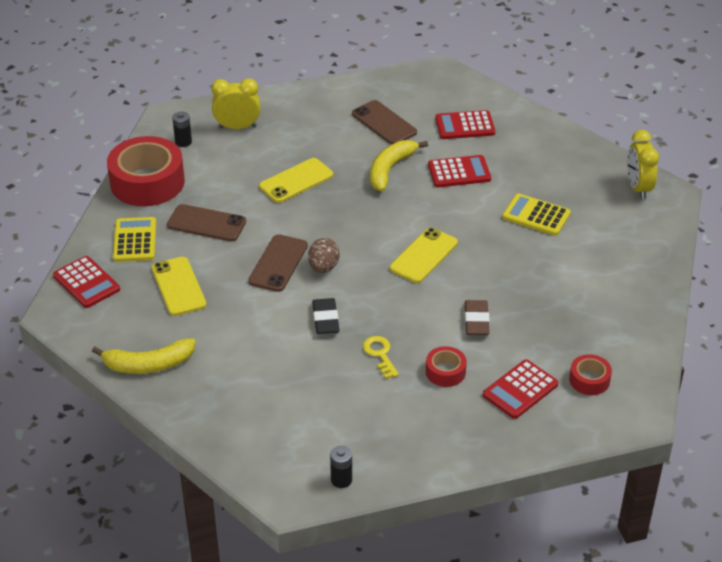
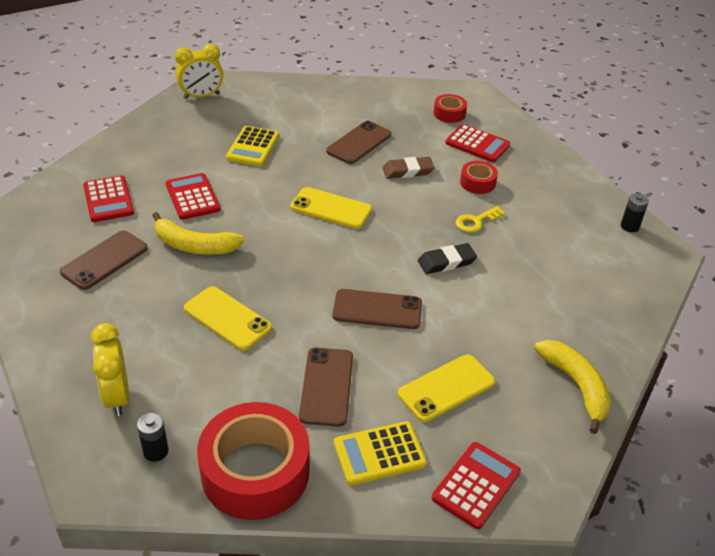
camera: 105 degrees left, 0 degrees up
brown egg [308,238,339,273] -> none
none -> brown phone [326,121,391,164]

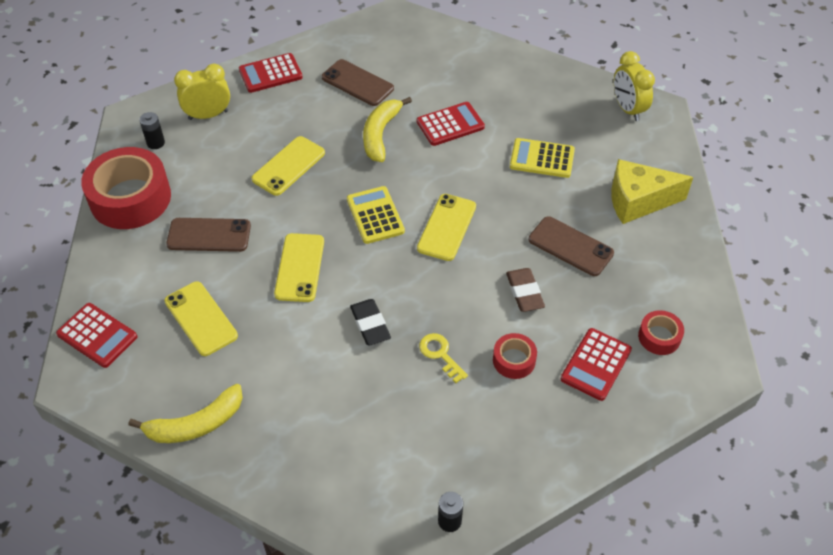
camera: 90 degrees right, 10 degrees up
red calculator [83,176,134,222] -> red calculator moved to [239,53,303,93]
brown phone [332,289,422,329] -> yellow phone [274,233,324,302]
yellow calculator [334,421,427,485] -> yellow calculator moved to [347,186,405,244]
none -> yellow cheese [611,159,693,224]

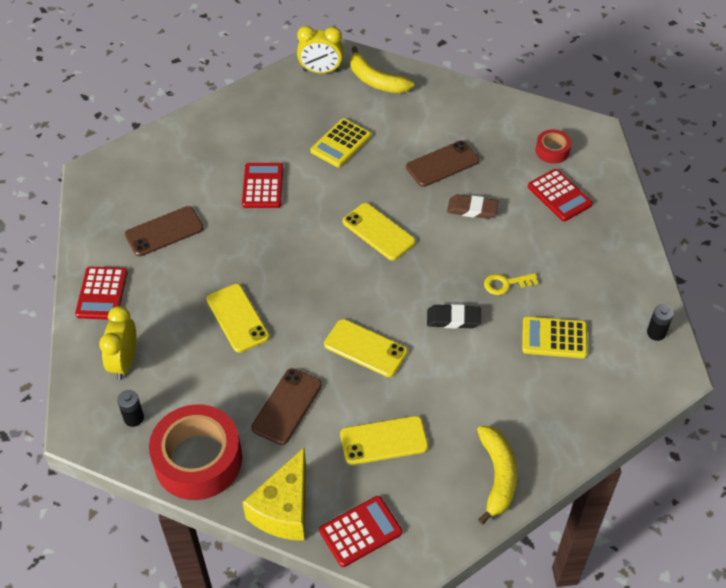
camera: 65 degrees left, 0 degrees up
yellow calculator [347,186,405,244] -> yellow calculator moved to [522,316,587,358]
yellow banana [363,97,412,162] -> yellow banana moved to [350,46,414,93]
red tape [493,333,537,379] -> none
yellow cheese [611,159,693,224] -> yellow cheese moved to [242,448,306,541]

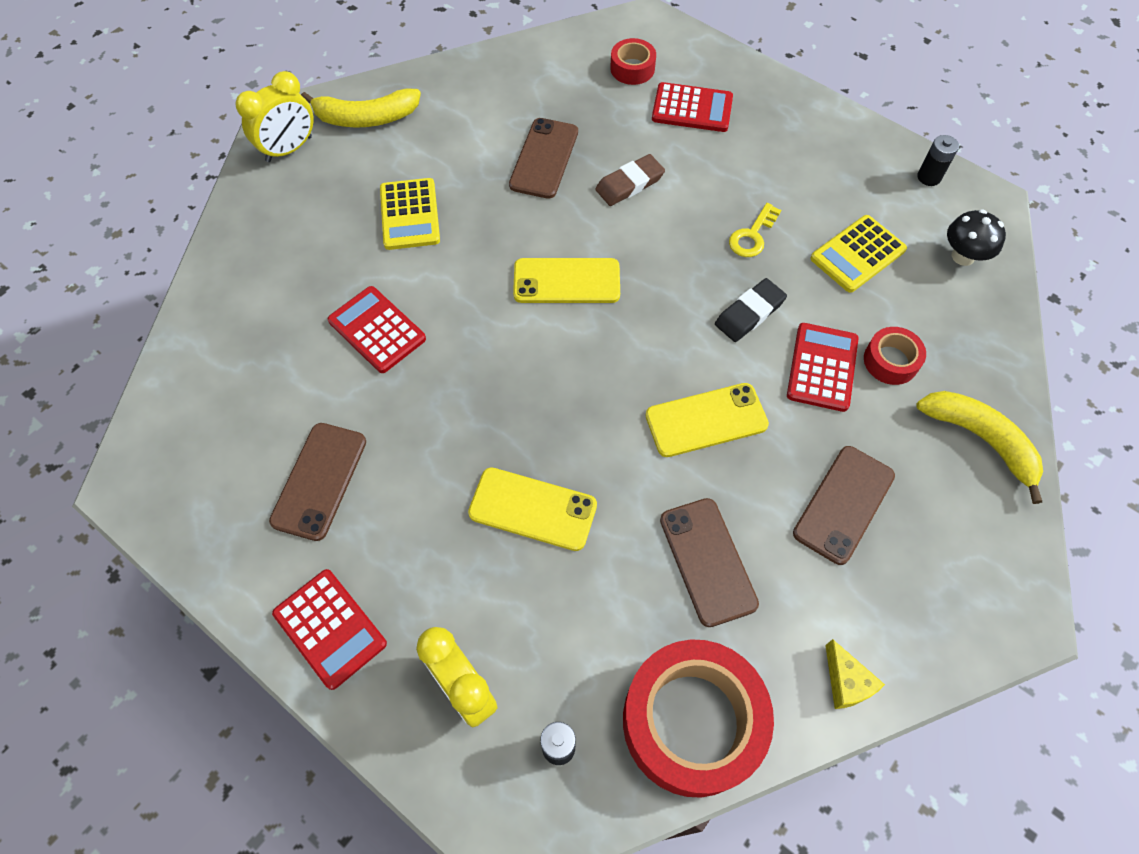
camera: 45 degrees left, 10 degrees up
yellow cheese [242,448,306,541] -> yellow cheese [825,639,885,709], size x0.49
red calculator [319,496,402,567] -> red calculator moved to [787,323,859,412]
yellow phone [340,416,428,465] -> brown phone [793,446,895,565]
none -> red tape [864,327,926,385]
none -> black mushroom [947,209,1006,266]

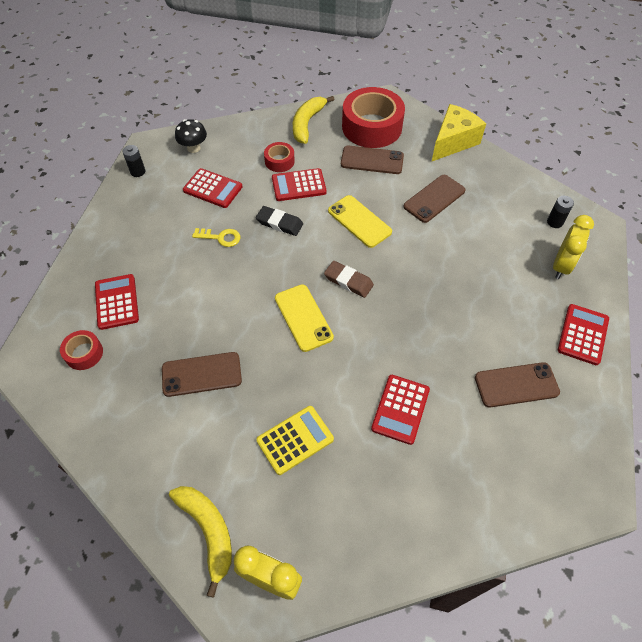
camera: 115 degrees left, 5 degrees down
yellow phone [468,468,597,551] -> none
brown eraser [595,154,665,206] -> brown eraser moved to [324,261,374,298]
red tape [623,640,774,798] -> red tape moved to [342,87,405,148]
yellow calculator [810,215,907,293] -> red calculator [183,168,243,208]
yellow cheese [825,639,885,709] -> yellow cheese [432,104,486,161], size x2.03

